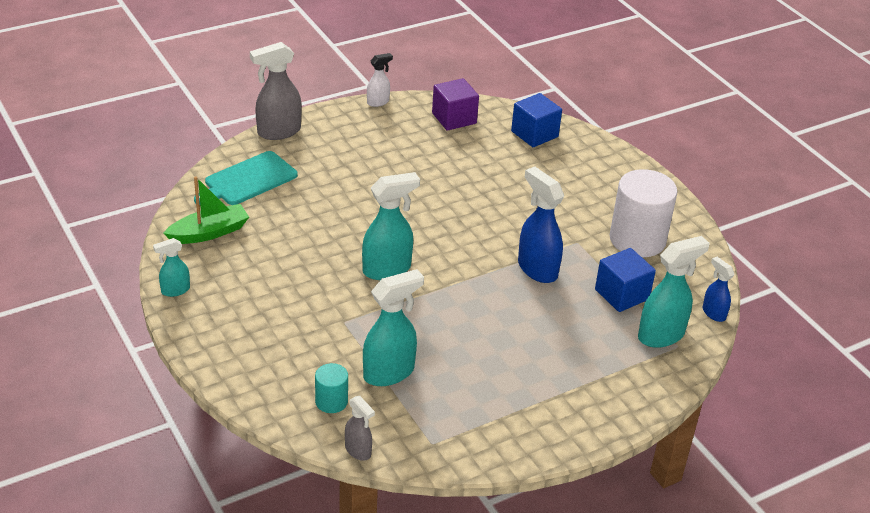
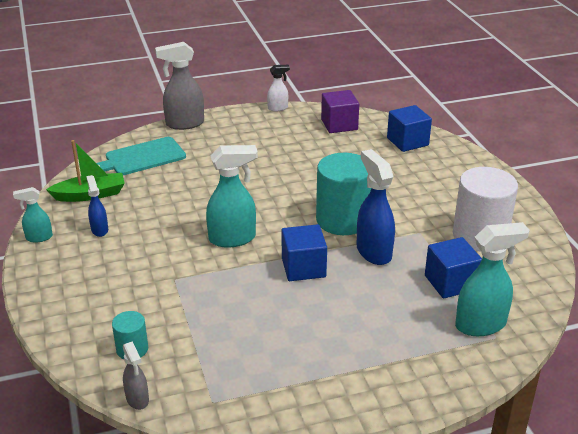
camera: 15 degrees right, 5 degrees down
turquoise spray bottle [363,269,424,386] -> none
blue spray bottle [703,257,735,322] -> blue spray bottle moved to [86,175,108,237]
none -> blue cube [282,224,327,281]
none -> turquoise cylinder [316,153,371,235]

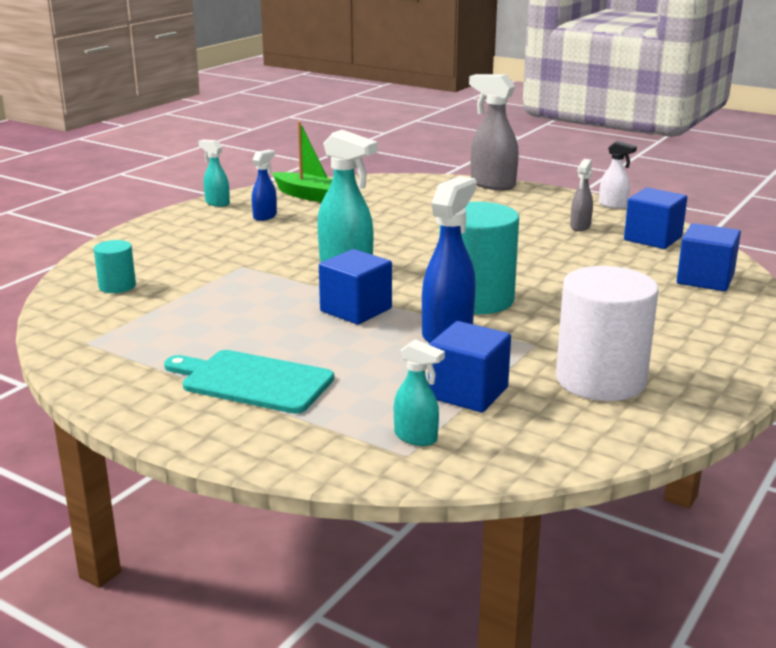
camera: 50 degrees right, 10 degrees down
turquoise cutting board [97,137,186,175] -> turquoise cutting board moved to [164,350,334,414]
grey spray bottle [123,341,149,410] -> grey spray bottle moved to [570,159,593,231]
purple cube [321,90,359,133] -> blue cube [624,187,687,249]
turquoise spray bottle [455,222,530,336] -> turquoise spray bottle [394,339,445,446], size x0.56

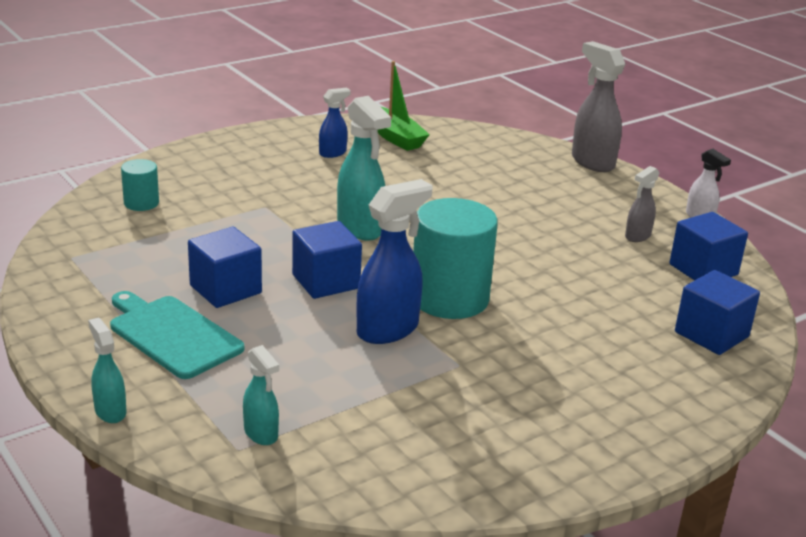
camera: 20 degrees right, 5 degrees up
turquoise spray bottle [198,139,230,207] -> turquoise spray bottle moved to [88,318,126,423]
blue cube [428,321,511,412] -> blue cube moved to [188,227,262,308]
white cylinder [556,266,658,401] -> none

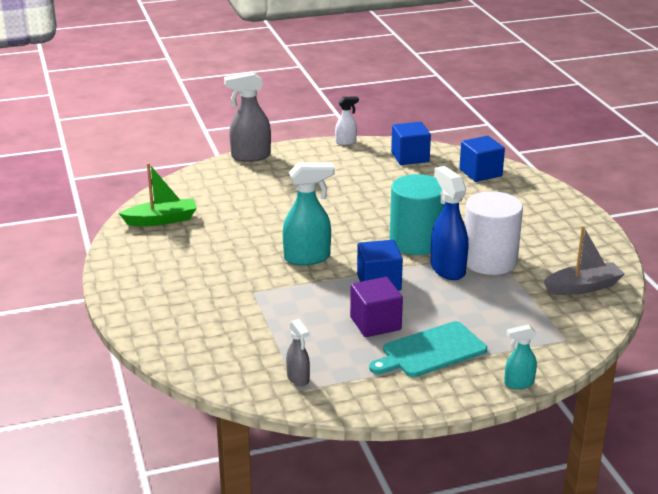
camera: 70 degrees left, 0 degrees up
turquoise cylinder [121,159,159,211] -> none
blue cube [188,227,262,308] -> purple cube [350,277,403,337]
turquoise spray bottle [243,345,279,445] -> none
blue spray bottle [319,88,351,158] -> none
grey spray bottle [625,166,659,242] -> grey spray bottle moved to [286,319,310,386]
none -> white cylinder [464,191,523,275]
none -> grey boat [544,226,625,295]

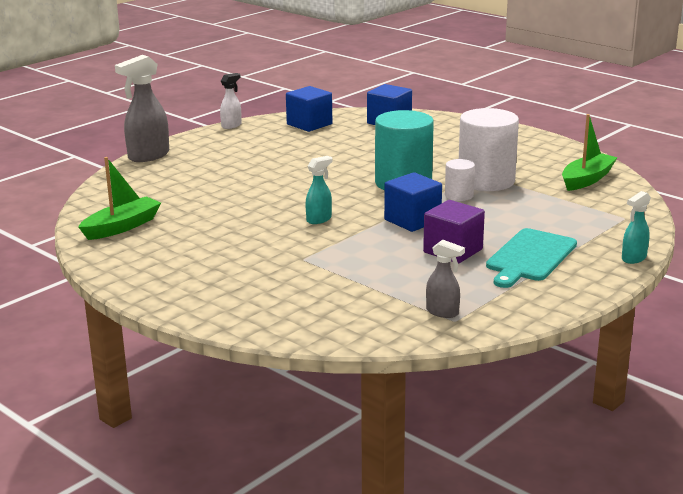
camera: 30 degrees left, 5 degrees down
turquoise spray bottle [283,162,335,266] -> turquoise spray bottle [305,156,332,224], size x0.56
blue spray bottle [431,166,468,280] -> white cylinder [445,159,475,201]
grey boat [544,226,625,295] -> green boat [562,114,618,191]

